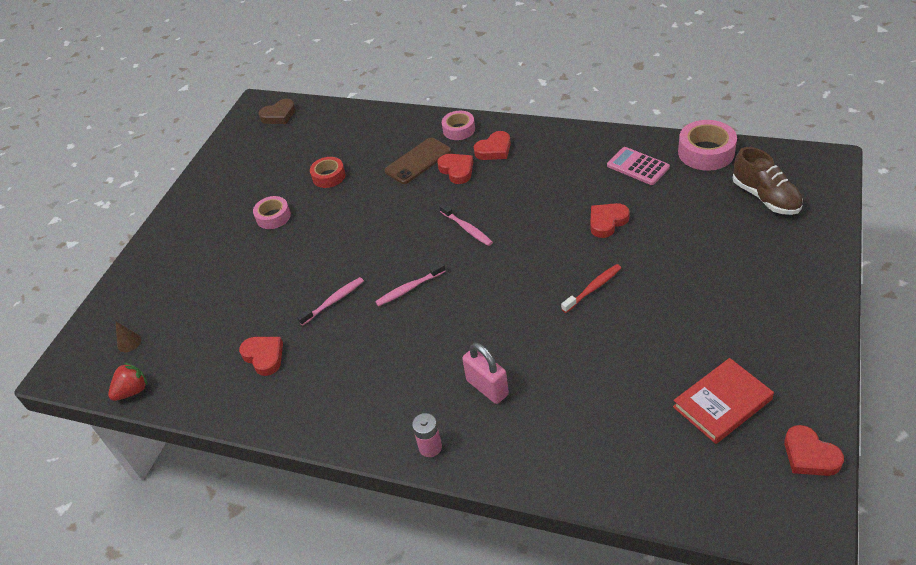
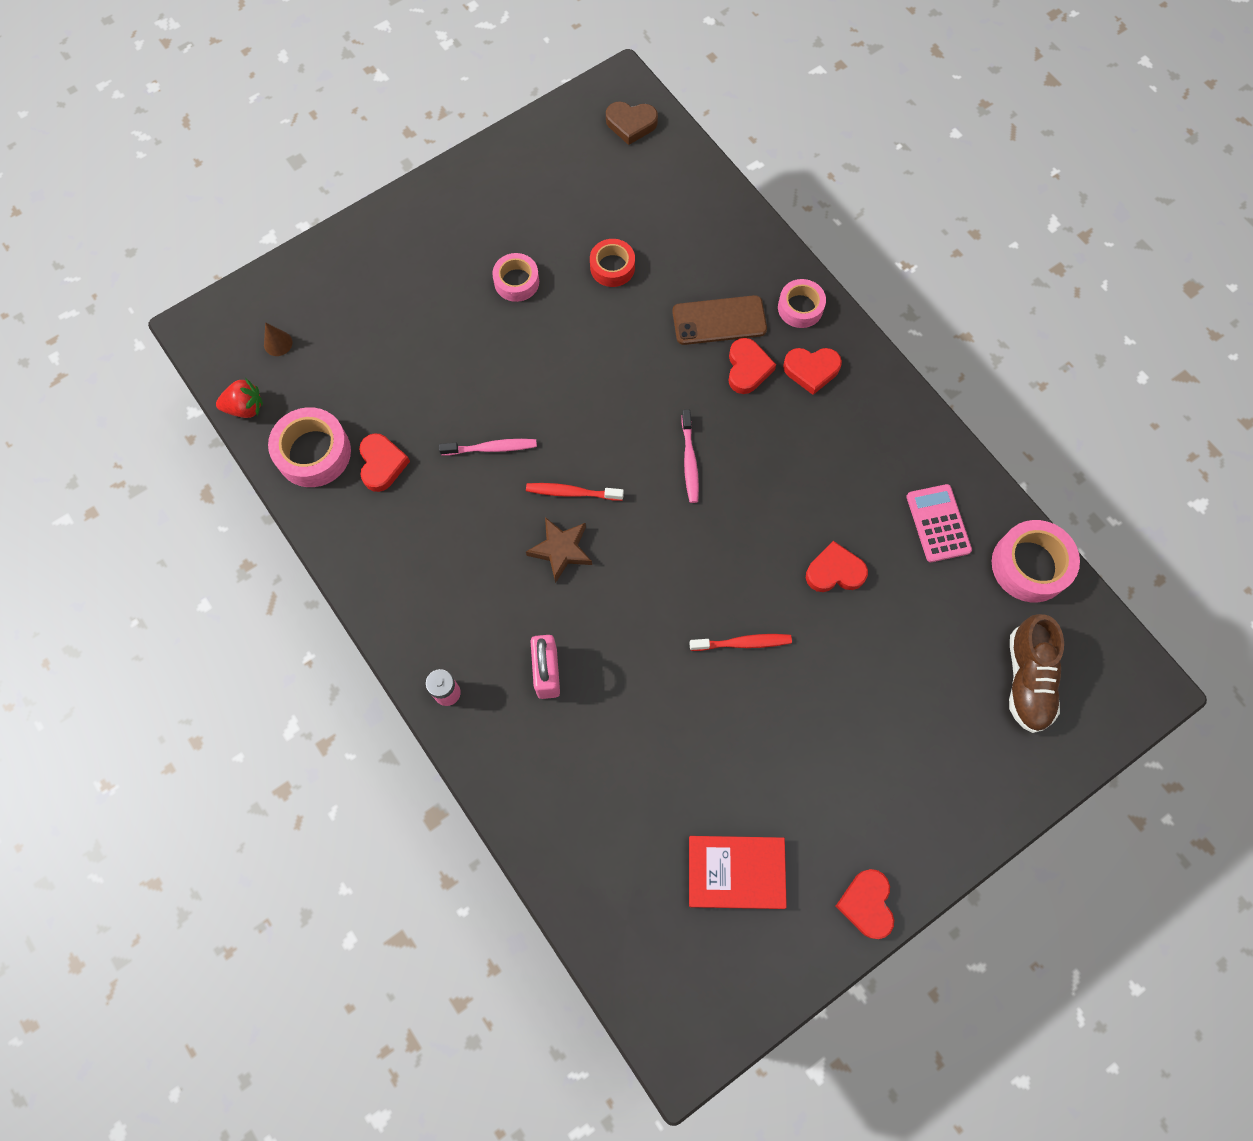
camera: 30 degrees right, 25 degrees up
pink toothbrush [375,262,446,306] -> red toothbrush [526,483,624,501]
red heart [784,425,844,476] -> red heart moved to [836,869,894,939]
none -> pink tape [268,407,351,487]
none -> brown star [526,517,592,583]

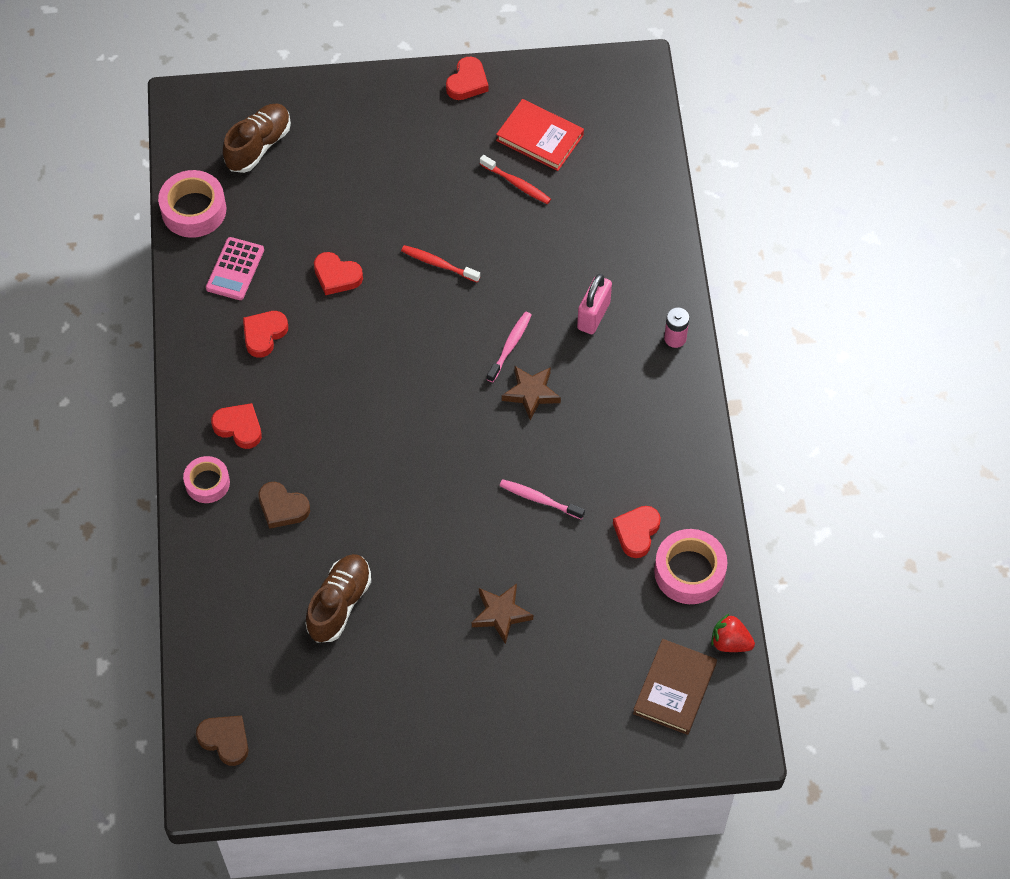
camera: 150 degrees left, 10 degrees down
brown cone [264,322,292,356] -> brown book [633,639,717,735]
pink tape [492,253,539,302] -> none
red toothbrush [526,483,624,501] -> red toothbrush moved to [480,155,551,204]
red tape [590,239,635,287] -> brown shoe [305,554,371,642]
brown phone [672,295,767,345] -> brown heart [258,482,310,529]
pink toothbrush [681,410,699,503] -> pink toothbrush moved to [487,312,531,382]
red heart [728,338,776,394] -> red heart moved to [243,311,288,358]
none -> brown star [472,583,533,644]

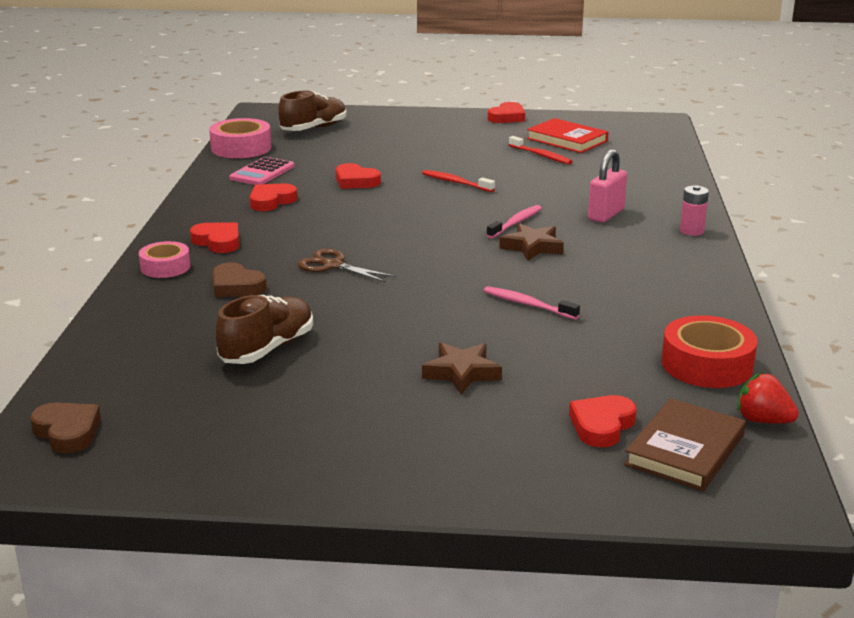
camera: 10 degrees right, 35 degrees down
red heart [613,506,661,558] -> red heart moved to [569,395,637,447]
pink tape [654,529,727,604] -> red tape [661,315,757,388]
none -> brown scissors [298,249,396,283]

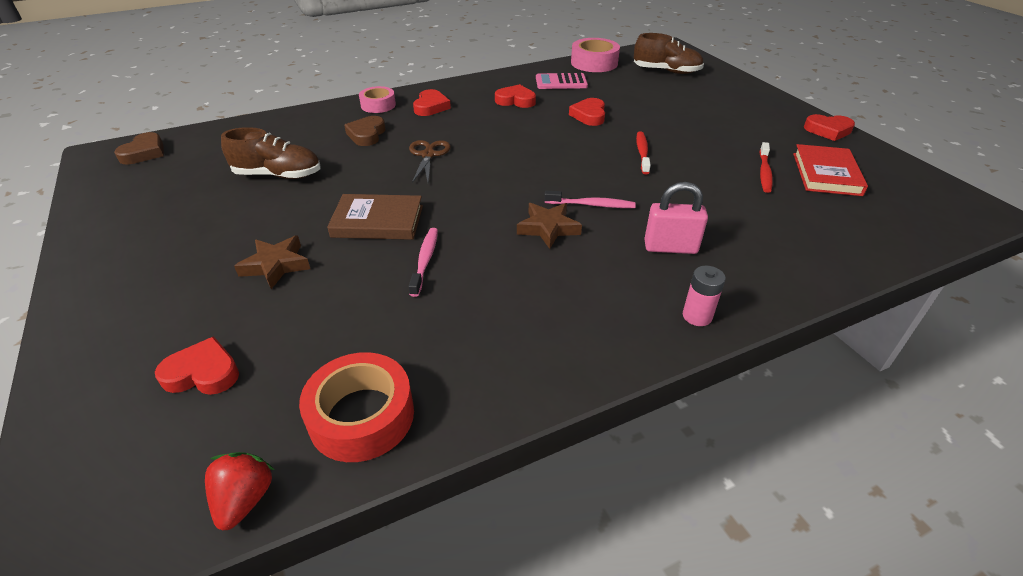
camera: 60 degrees right, 15 degrees up
brown book [624,398,746,491] -> brown book moved to [327,194,423,240]

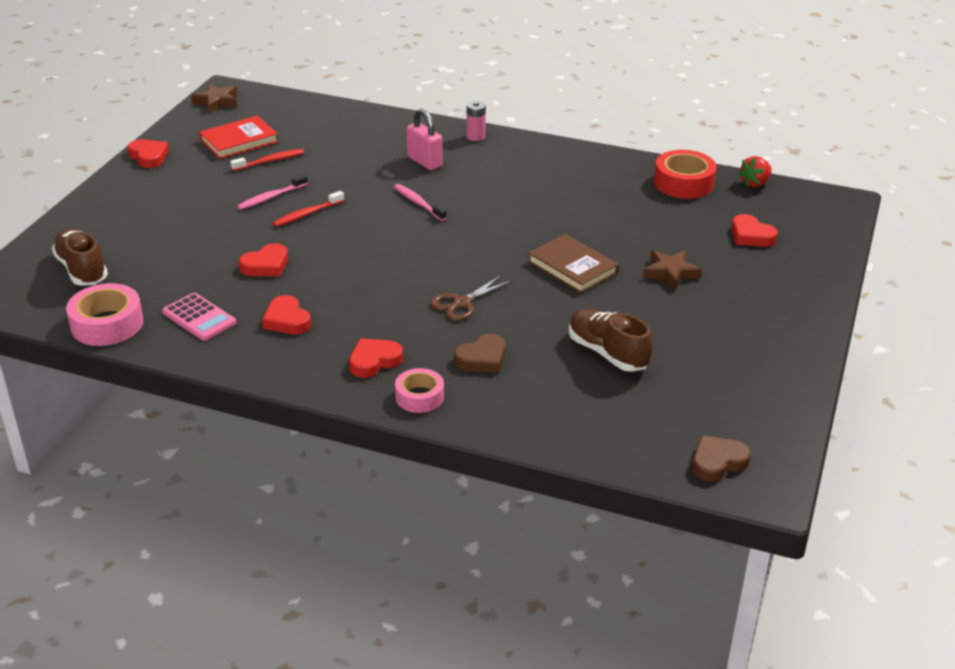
camera: 135 degrees left, 5 degrees down
pink toothbrush [408,228,438,297] -> pink toothbrush moved to [237,174,308,210]
brown star [517,203,582,249] -> brown star moved to [191,84,237,113]

